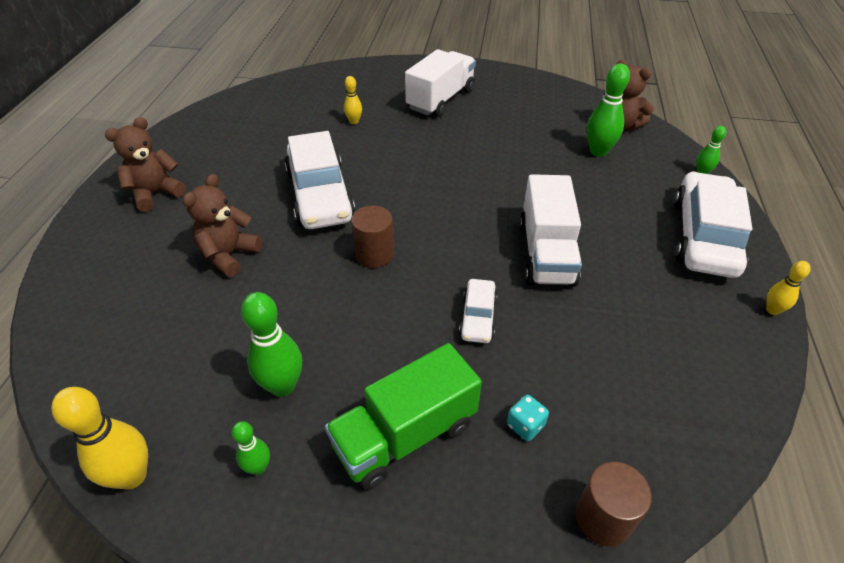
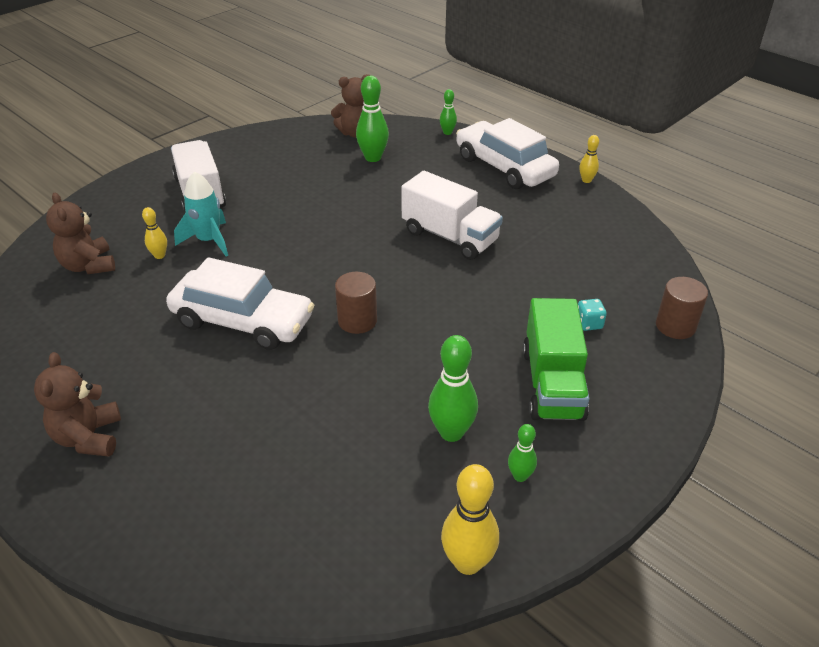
camera: 55 degrees left, 5 degrees down
brown teddy bear [183,174,262,277] -> brown teddy bear moved to [46,193,115,274]
white car [459,279,497,343] -> none
none -> turquoise rocket [174,171,228,256]

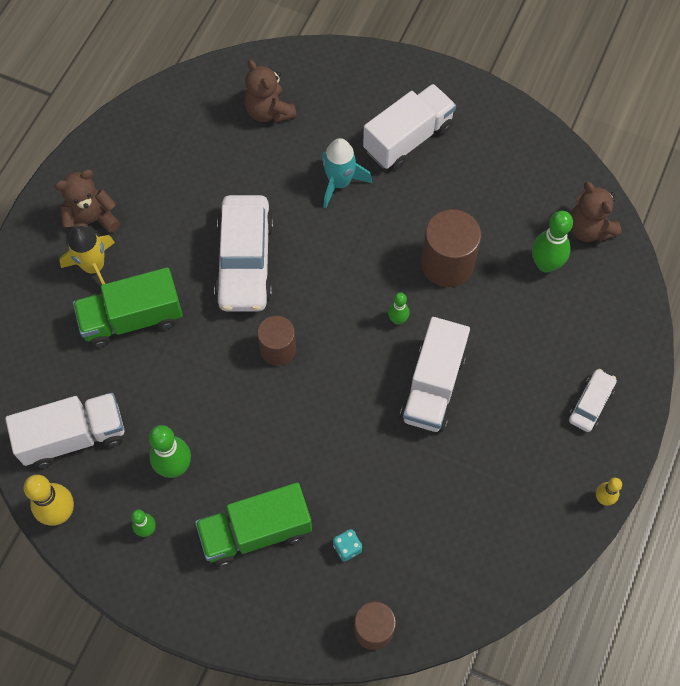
camera: 70 degrees right, 25 degrees up
brown teddy bear [46,193,115,274] -> brown teddy bear turned 75 degrees counterclockwise [244,59,297,123]
yellow bowling pin [142,207,167,259] -> none
green bowling pin [440,89,457,135] -> green bowling pin moved to [388,292,409,325]
white car [456,118,559,189] -> white car [569,369,617,432], size x0.49
none -> white truck [5,393,124,468]
none -> yellow rocket [59,226,115,285]
none -> green truck [73,267,183,348]
none -> brown cylinder [421,209,481,287]

